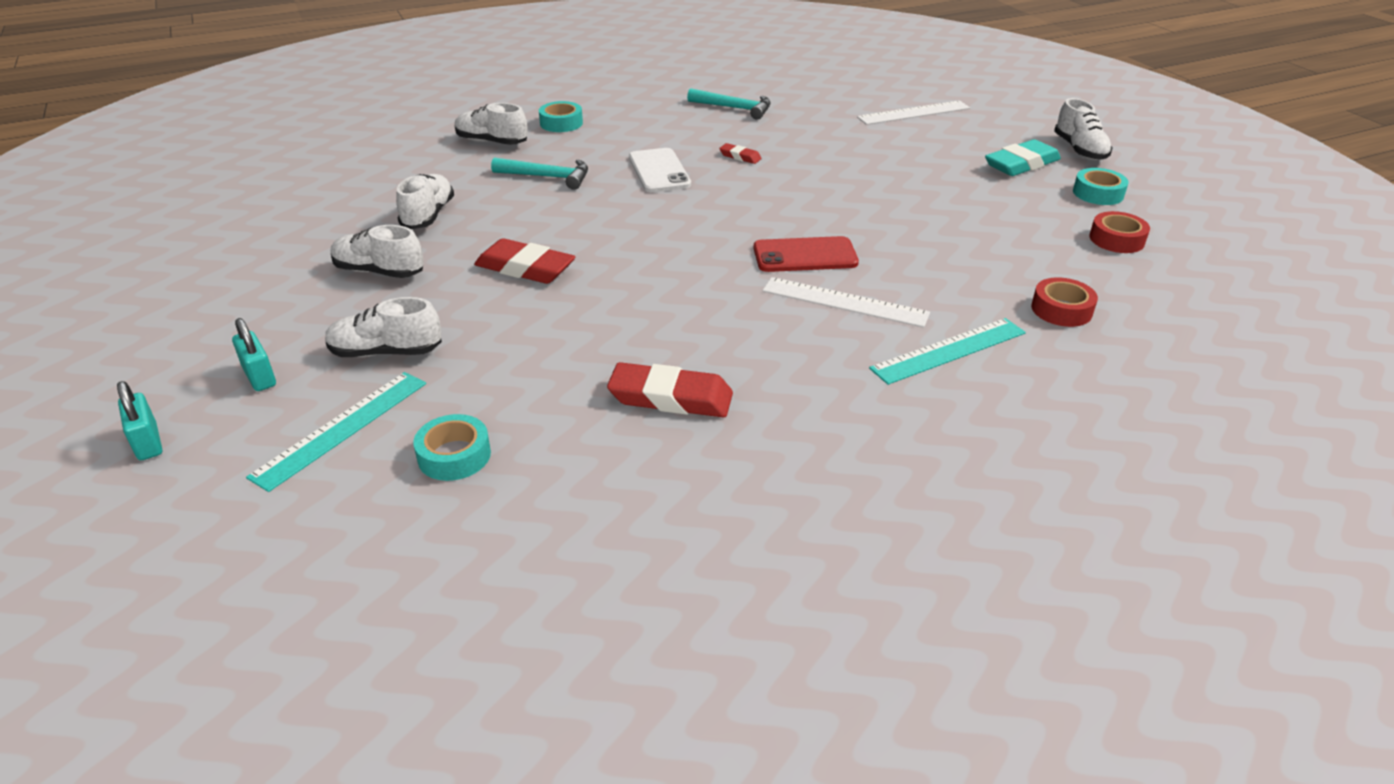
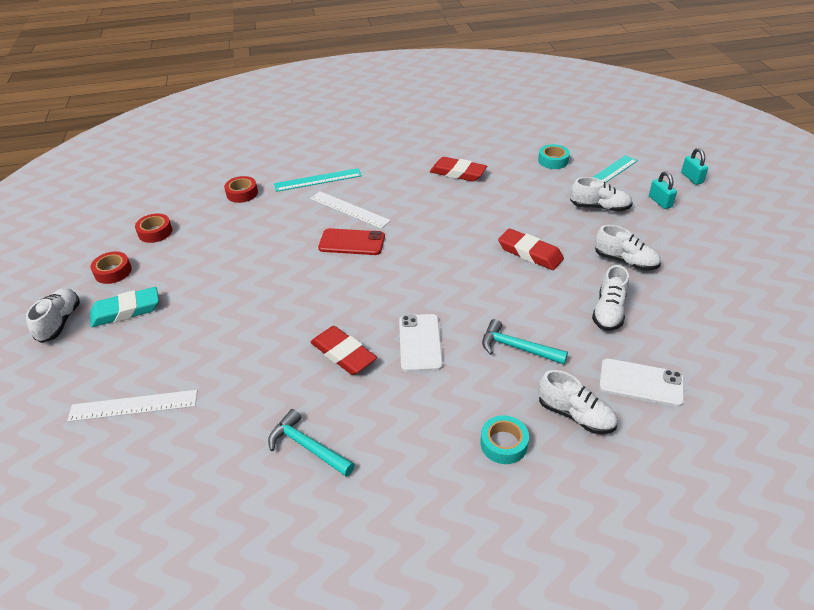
camera: 165 degrees left, 5 degrees up
red eraser [719,143,762,164] -> red eraser [310,326,377,375], size x1.98
turquoise tape [1073,168,1129,205] -> red tape [90,252,132,284]
none -> white phone [599,359,684,407]

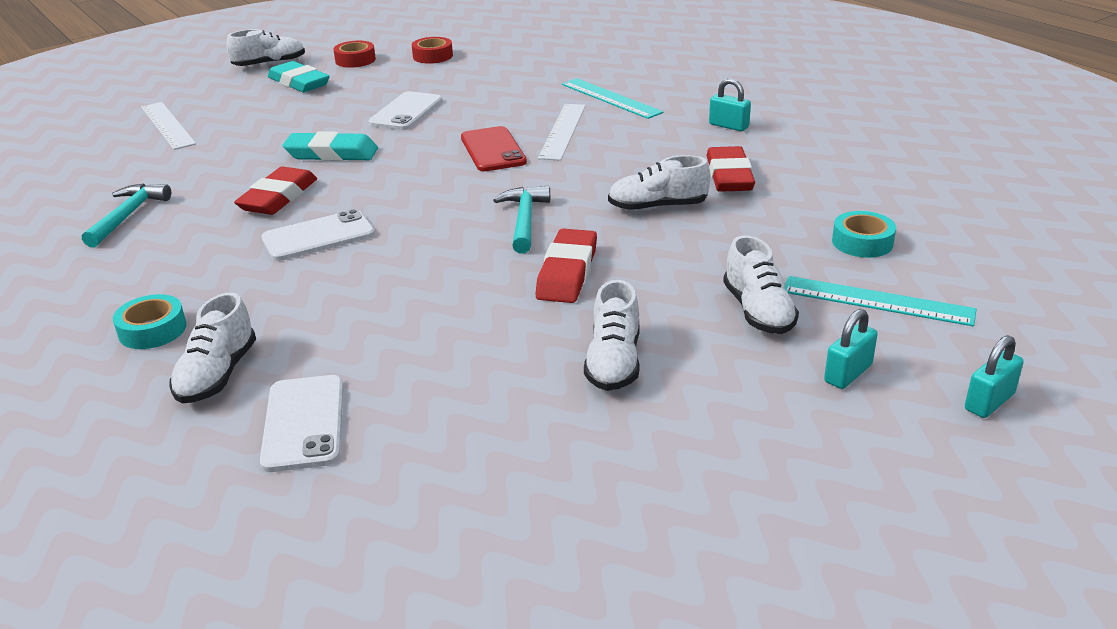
camera: 65 degrees right, 10 degrees down
red tape [224,176,258,203] -> none
turquoise hammer [482,319,568,364] -> turquoise hammer moved to [493,185,550,253]
white shoe [592,265,629,331] -> white shoe moved to [608,155,710,211]
none -> turquoise eraser [283,131,378,161]
none -> white phone [368,91,443,130]
none -> turquoise padlock [709,78,751,131]

